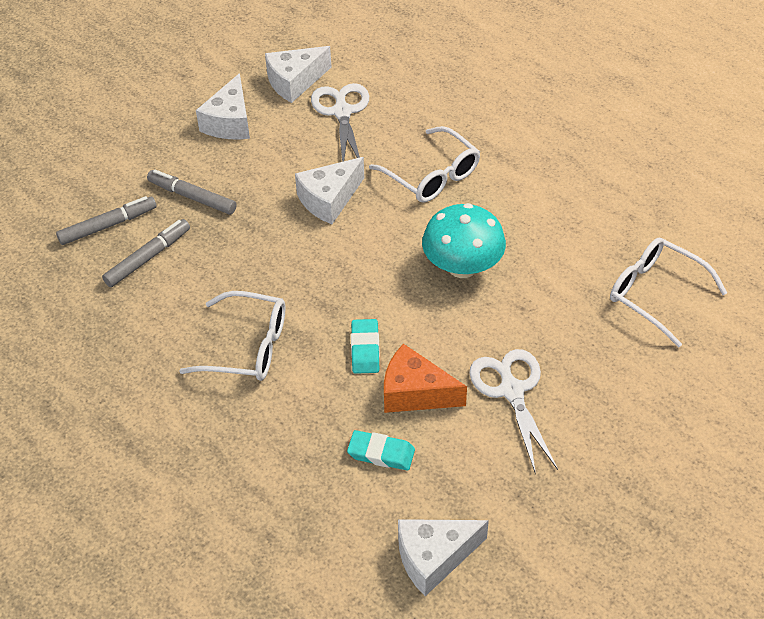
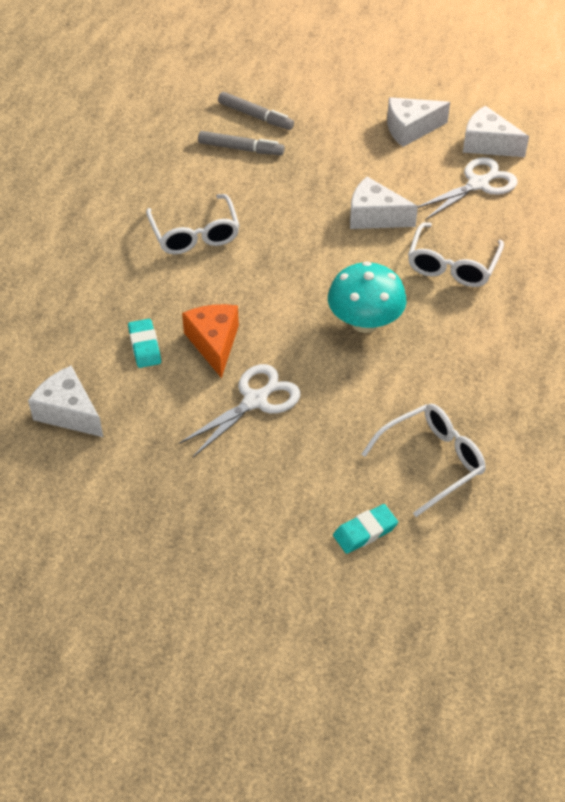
camera: 60 degrees right, 0 degrees up
grey marker [147,169,237,215] -> none
turquoise eraser [351,319,380,374] -> turquoise eraser moved to [333,504,398,554]
white glasses [610,238,727,347] -> white glasses turned 45 degrees clockwise [362,404,486,517]

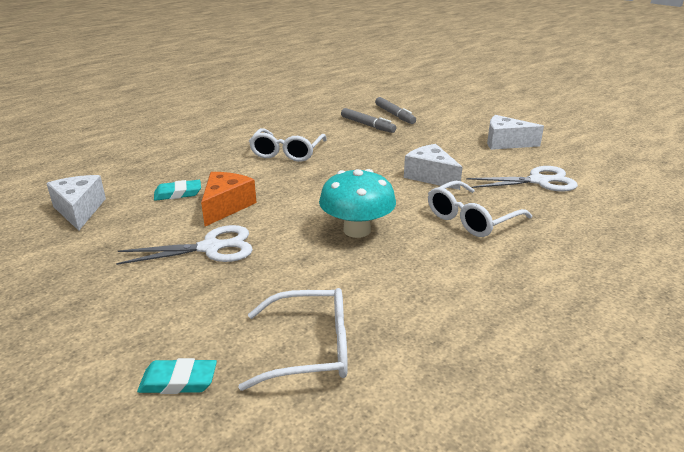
camera: 30 degrees right, 20 degrees down
turquoise eraser [128,319,161,368] -> turquoise eraser turned 60 degrees clockwise [154,180,201,201]
white cheese [463,106,529,157] -> none

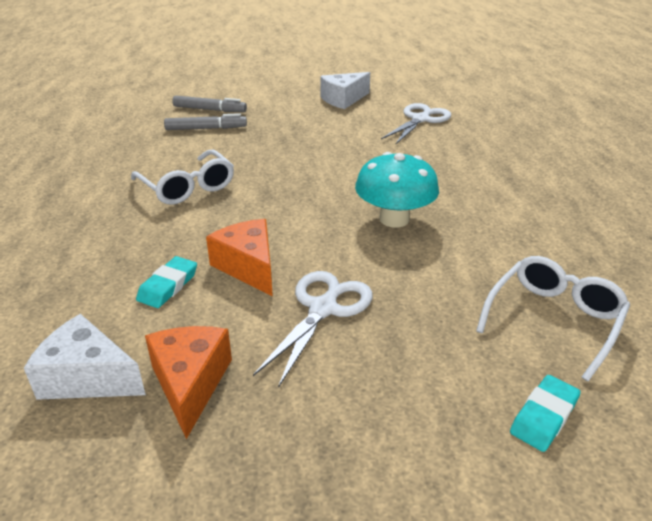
camera: 50 degrees left, 5 degrees up
white cheese [404,144,463,190] -> none
white glasses [428,181,532,237] -> none
none -> orange cheese [145,326,232,439]

